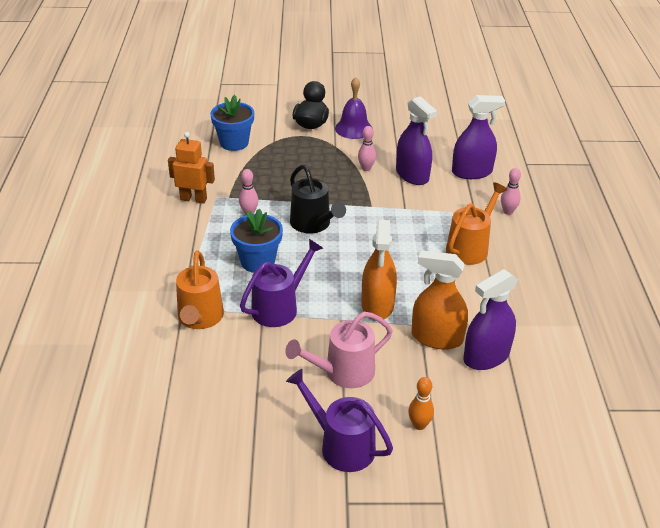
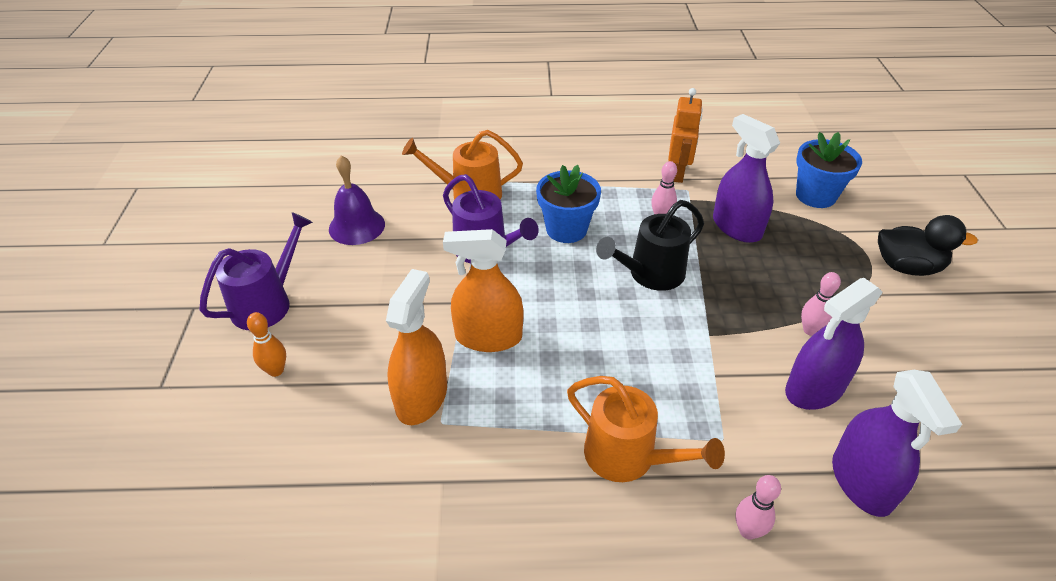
camera: 90 degrees right, 5 degrees up
pink watering can [285,312,393,388] -> none
purple bell [335,77,372,139] -> purple bell moved to [329,155,385,245]
purple spray bottle [463,269,518,370] -> purple spray bottle moved to [713,114,780,243]

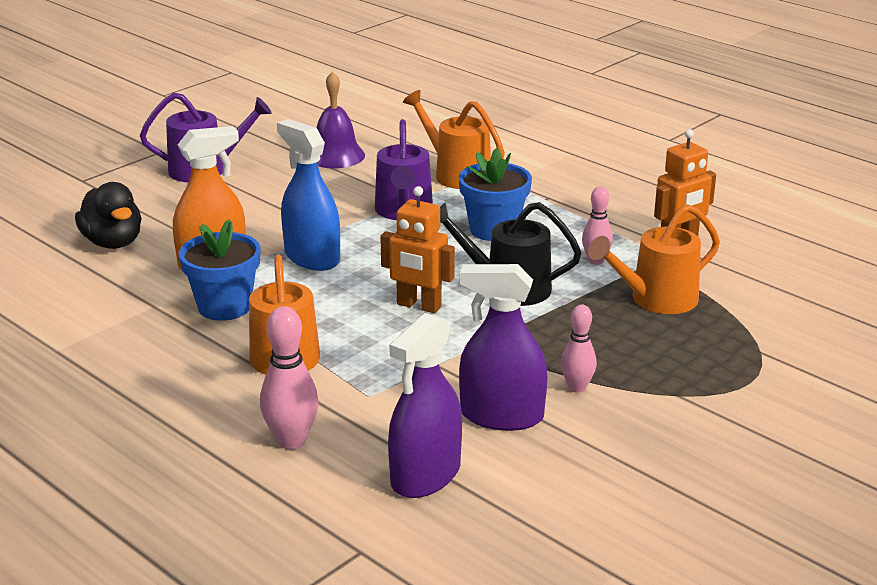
camera: 45 degrees right, 15 degrees down
orange bowling pin [247,312,286,377] -> none
orange spray bottle [443,229,523,352] -> blue spray bottle [277,119,340,271]
purple spray bottle [713,114,780,243] -> orange watering can [588,204,720,314]
pink bowling pin [736,475,781,540] -> pink bowling pin [260,306,319,449], size x1.53
blue flower pot [796,132,862,208] -> blue flower pot moved to [179,219,260,321]
black duck [878,215,978,276] -> black duck moved to [75,182,141,249]
none -> orange robot [380,186,455,313]

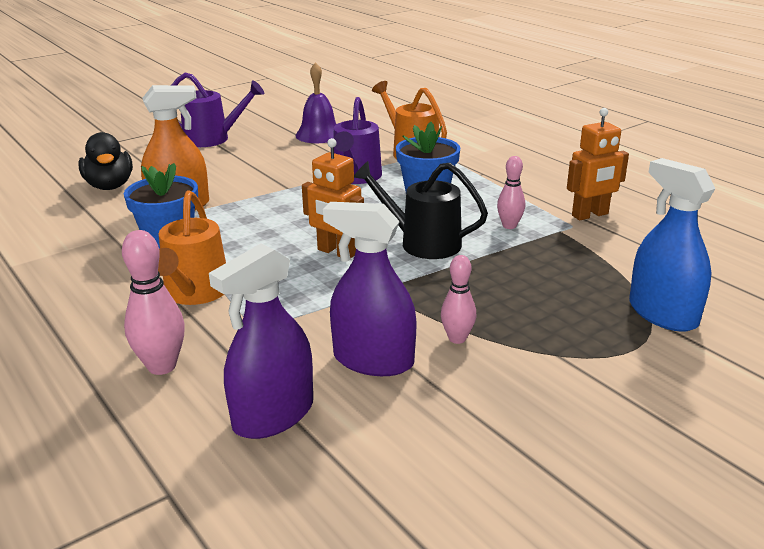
camera: 10 degrees right, 0 degrees up
blue spray bottle [277,119,340,271] -> blue spray bottle moved to [629,158,716,332]
orange watering can [588,204,720,314] -> none

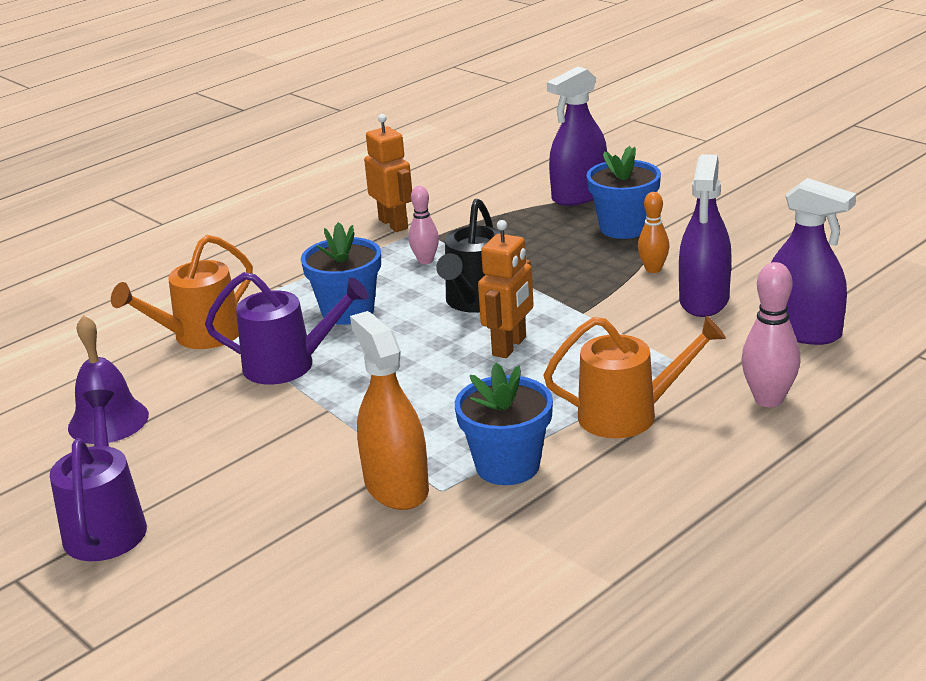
camera: 95 degrees left, 0 degrees up
black duck [78,132,133,190] -> none
pink bowling pin [441,255,476,344] -> orange bowling pin [638,192,670,273]
blue spray bottle [629,158,716,332] -> purple spray bottle [547,66,607,206]
none -> blue flower pot [586,146,661,239]

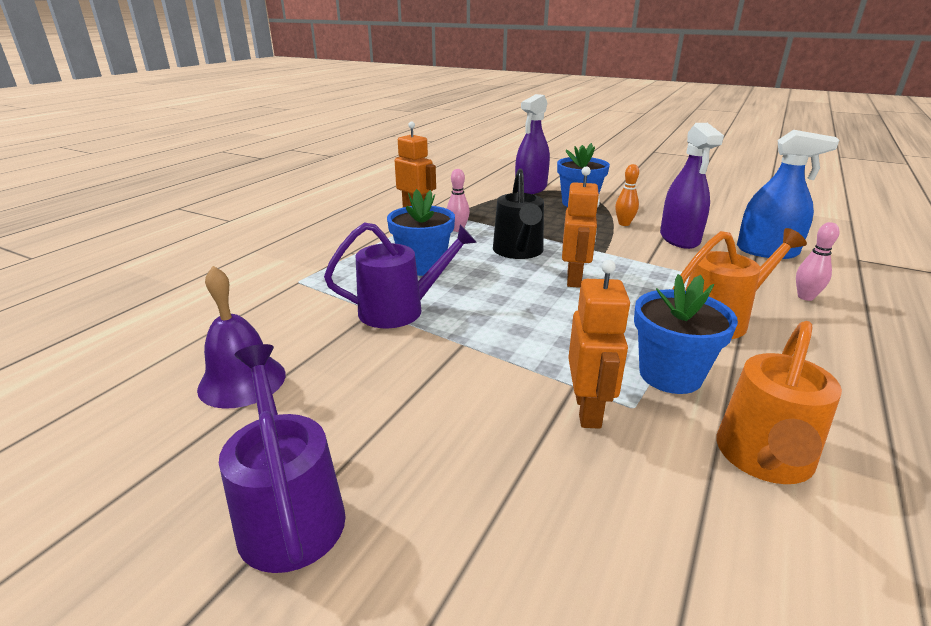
camera: 20 degrees left, 0 degrees up
orange watering can [111,235,253,349] -> orange watering can moved to [716,321,842,484]
orange spray bottle [350,311,429,510] -> orange robot [568,260,631,429]
pink bowling pin [741,262,801,407] -> pink bowling pin [796,222,839,301], size x0.65
purple spray bottle [771,178,856,345] -> blue spray bottle [737,130,839,259]

